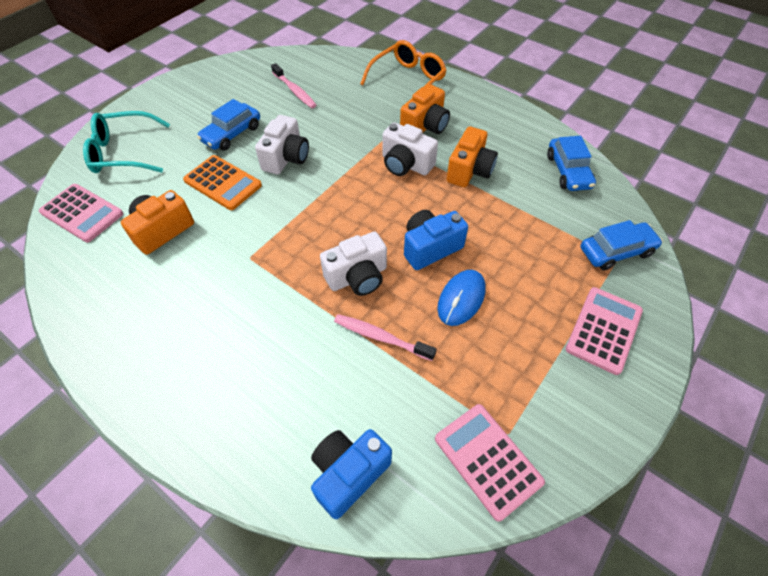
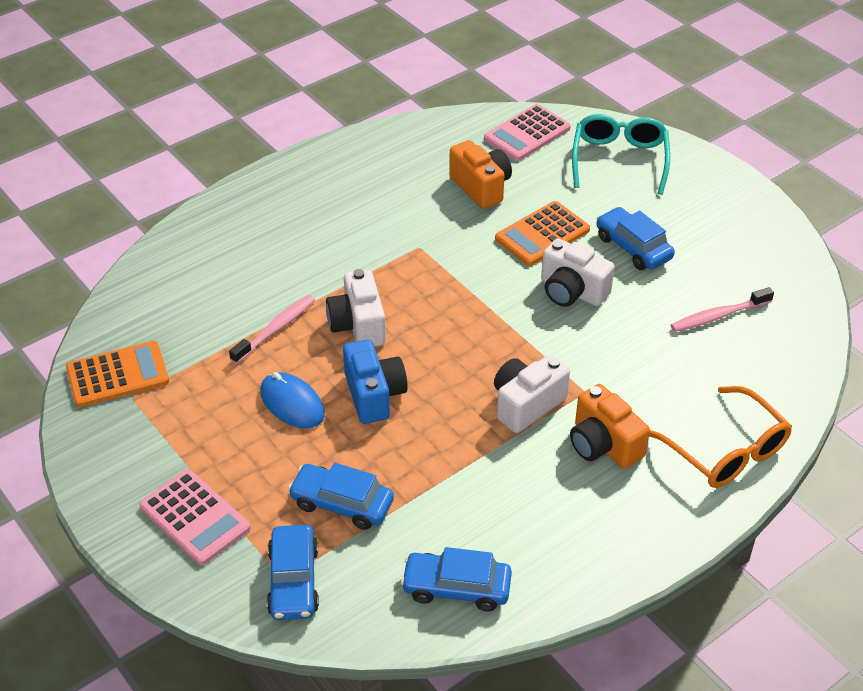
camera: 105 degrees right, 10 degrees down
blue camera [311,429,392,519] -> none
pink calculator [435,404,545,522] -> orange calculator [66,341,169,407]
orange camera [447,127,498,187] -> none
none -> blue car [288,463,394,530]

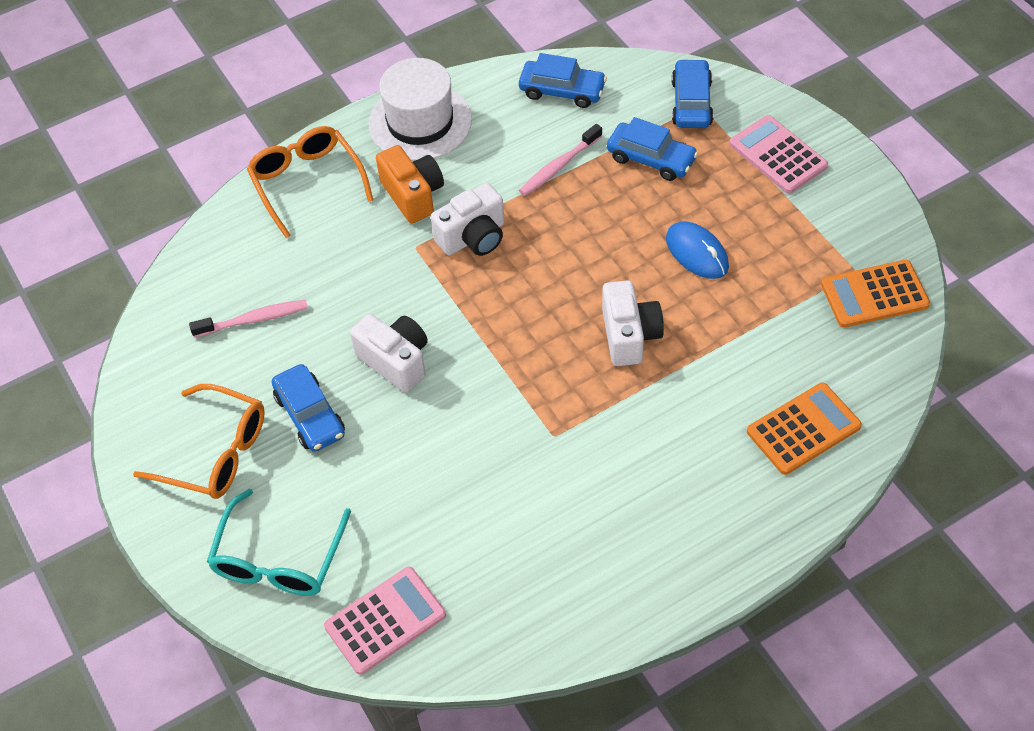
camera: 170 degrees left, 10 degrees up
pink toothbrush [229,295,315,364] -> pink toothbrush moved to [519,124,602,196]
blue camera [343,339,408,424] -> none
orange camera [449,140,512,209] -> none
orange calculator [495,201,590,266] -> orange calculator moved to [747,383,862,475]
none -> orange glasses [133,384,265,499]
none -> white hat [368,58,472,161]

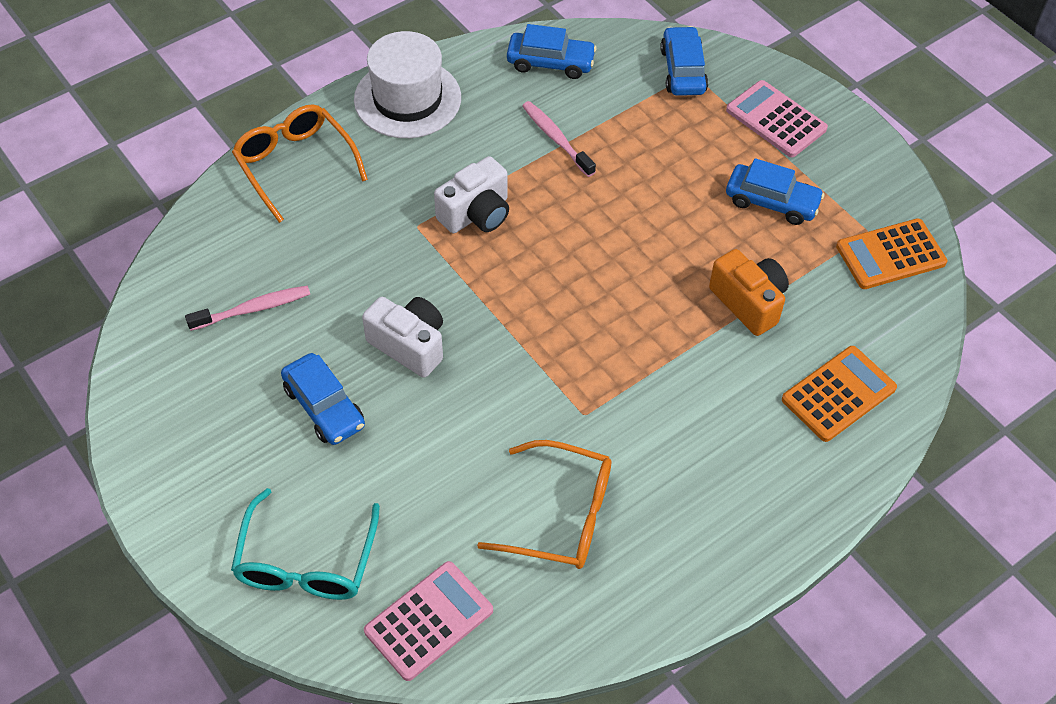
camera: 10 degrees left, 0 degrees up
orange glasses [133,384,265,499] -> orange glasses moved to [477,440,611,569]
orange camera [376,145,444,224] -> orange camera moved to [709,249,789,336]
pink toothbrush [519,124,602,196] -> pink toothbrush turned 105 degrees clockwise [522,101,596,177]
white camera [602,280,664,366] -> none
blue car [607,117,698,181] -> blue car moved to [726,158,825,225]
blue mouse [666,221,729,279] -> none

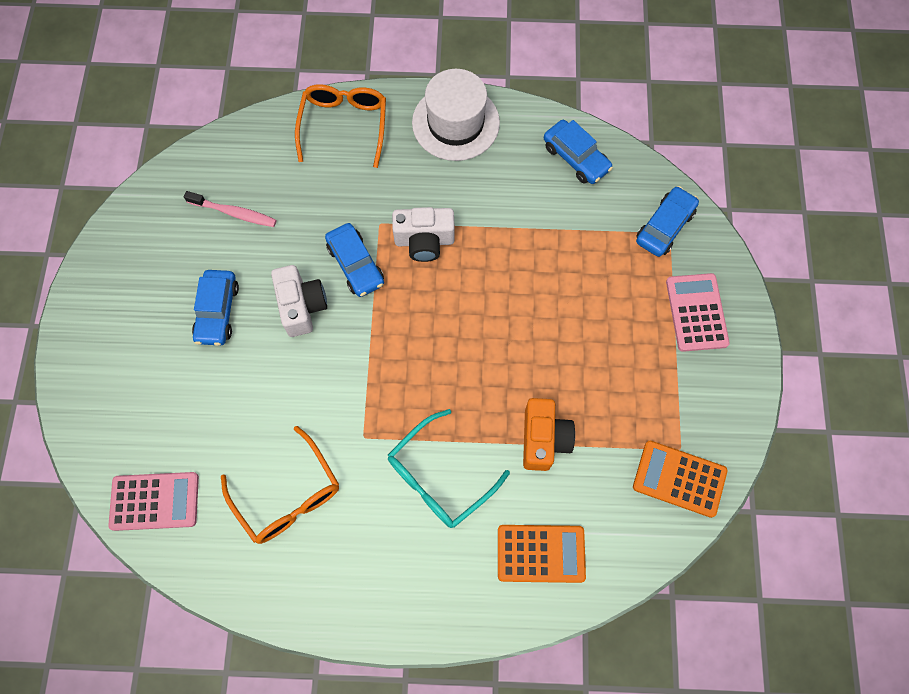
camera: 40 degrees right, 15 degrees up
turquoise glasses [231,488,380,600] -> turquoise glasses moved to [388,409,510,528]
pink toothbrush [522,101,596,177] -> none
blue car [726,158,825,225] -> blue car moved to [325,223,384,297]

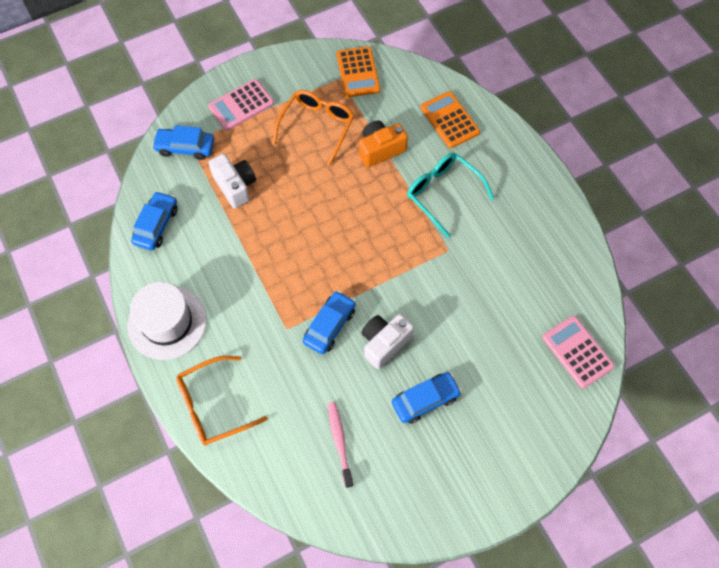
camera: 120 degrees left, 5 degrees down
orange glasses [221,426,339,544] -> orange glasses moved to [272,90,354,166]
turquoise glasses [388,409,510,528] -> turquoise glasses turned 150 degrees counterclockwise [407,153,494,238]
white camera [392,207,455,262] -> white camera moved to [209,154,256,208]

